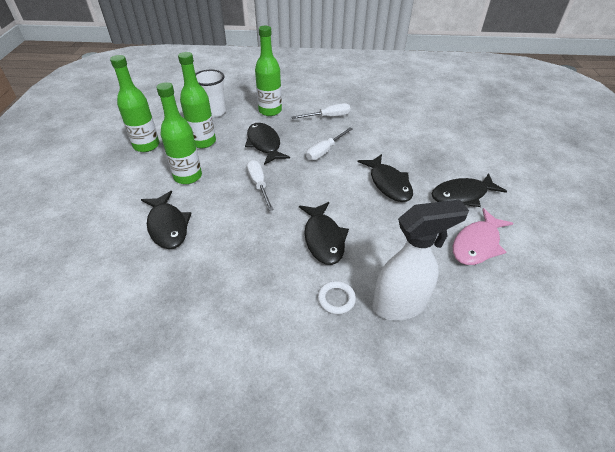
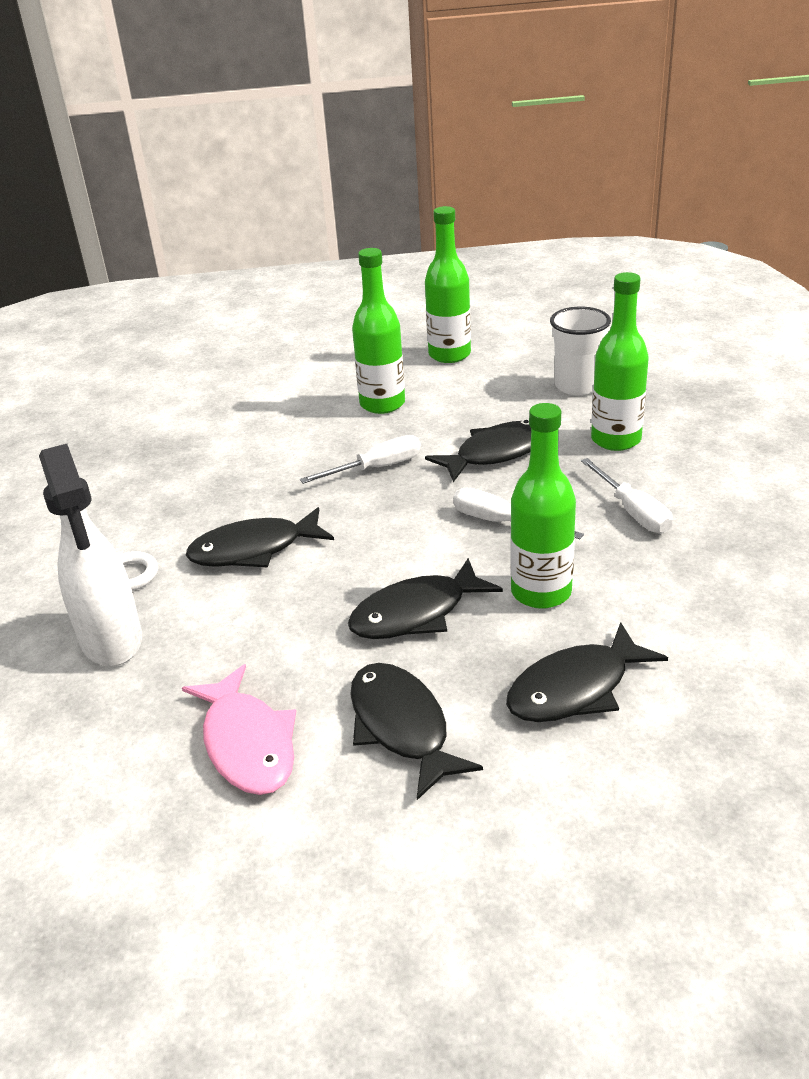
camera: 85 degrees right, 10 degrees down
black fish [141,191,192,249] -> black fish moved to [506,622,668,722]
green bottle [178,52,216,148] -> green bottle moved to [510,403,576,609]
pink fish [453,208,513,265] -> pink fish turned 150 degrees counterclockwise [182,664,296,795]

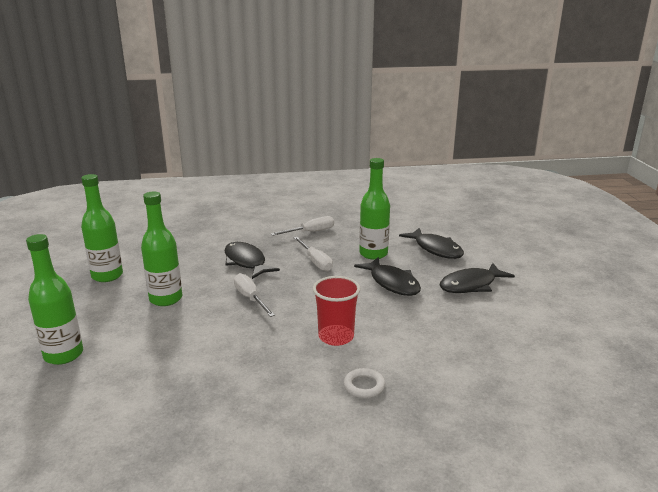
camera: 95 degrees left, 10 degrees down
white spray bottle [39,444,142,666] -> none
pink fish [182,664,296,795] -> none
black fish [186,507,334,567] -> red cup [313,276,360,346]
white screwdriver [453,488,584,539] -> white screwdriver turned 60 degrees counterclockwise [294,237,333,271]
white cup [550,307,611,395] -> none
green bottle [591,272,649,451] -> green bottle moved to [26,234,83,365]

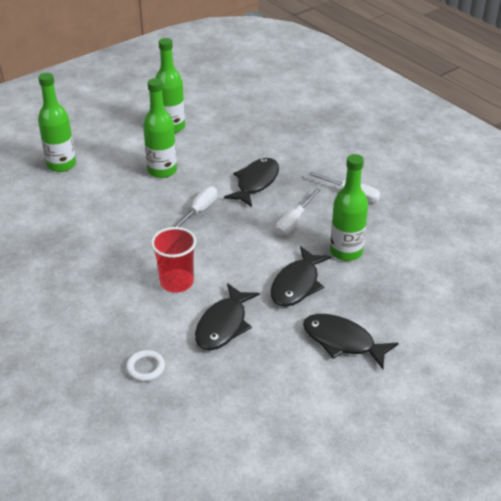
camera: 60 degrees right, 15 degrees up
white ring [344,368,385,398] -> white ring moved to [126,350,165,382]
black fish [399,228,464,259] -> black fish moved to [195,283,260,350]

